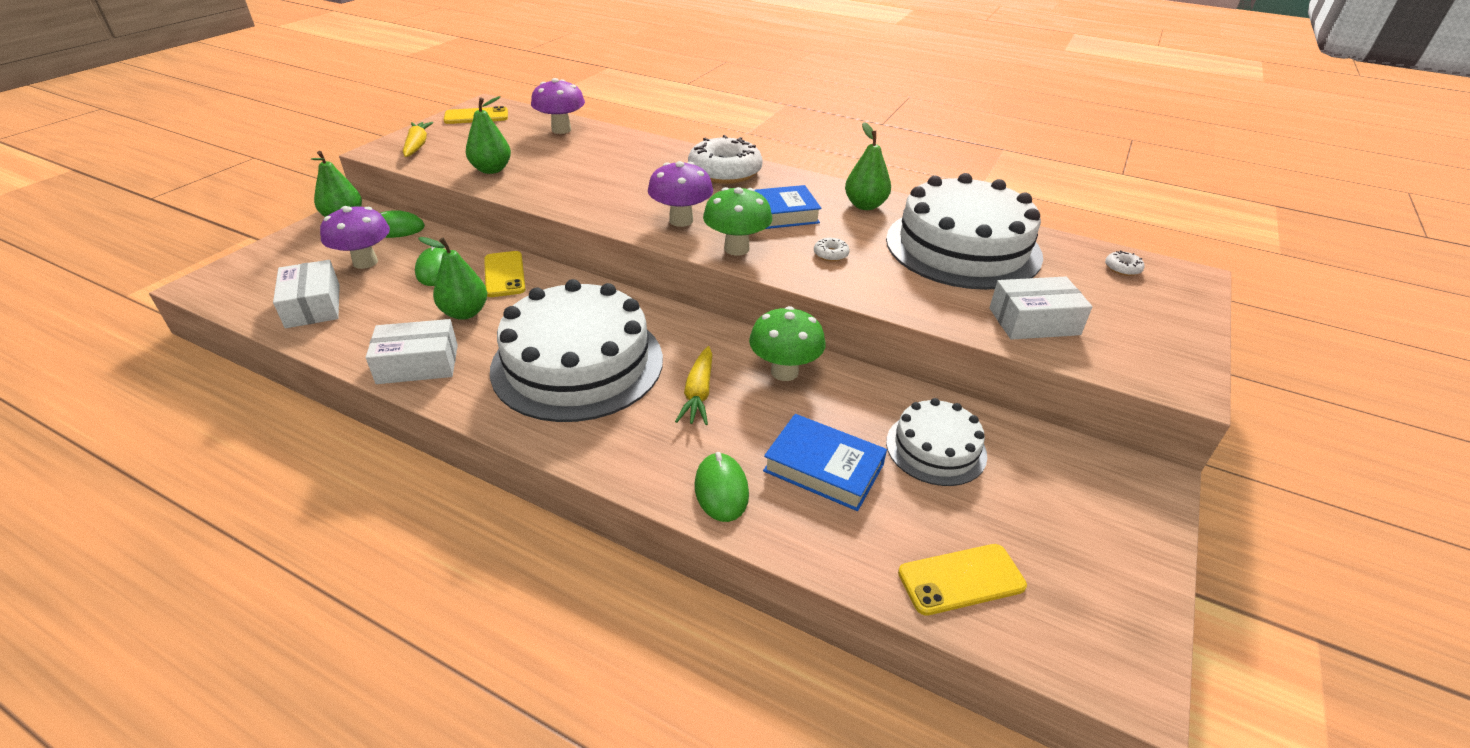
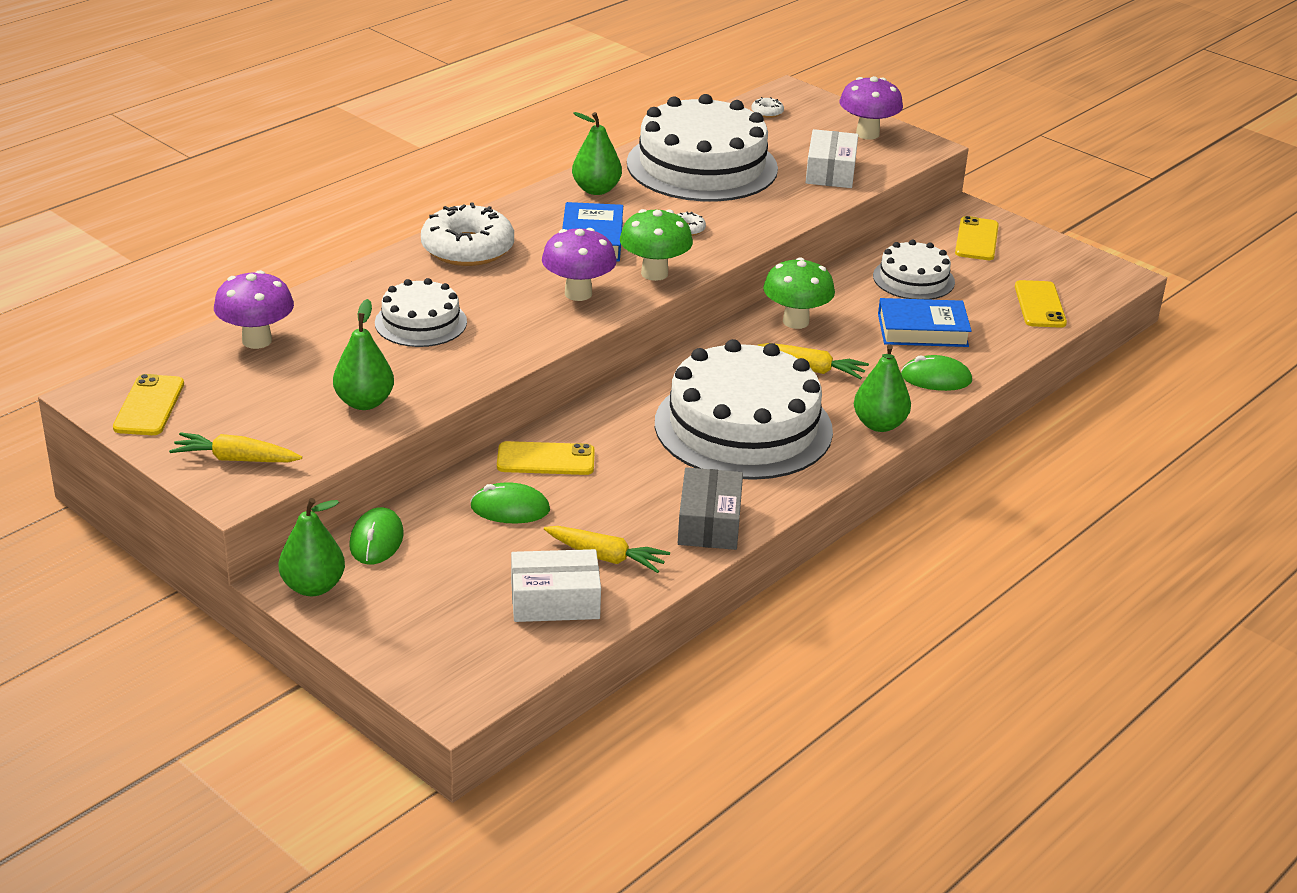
camera: 75 degrees left, 5 degrees down
purple mushroom [320,206,390,269] -> purple mushroom moved to [840,76,903,140]
white box [366,319,458,384] -> grey box [678,467,743,550]
green pear [418,237,487,320] -> green pear moved to [854,345,911,432]
blue book [763,414,887,511] -> blue book turned 45 degrees clockwise [878,298,972,347]
none -> white cake [375,278,467,347]
none -> yellow carrot [544,526,670,573]
none -> yellow phone [955,216,999,260]

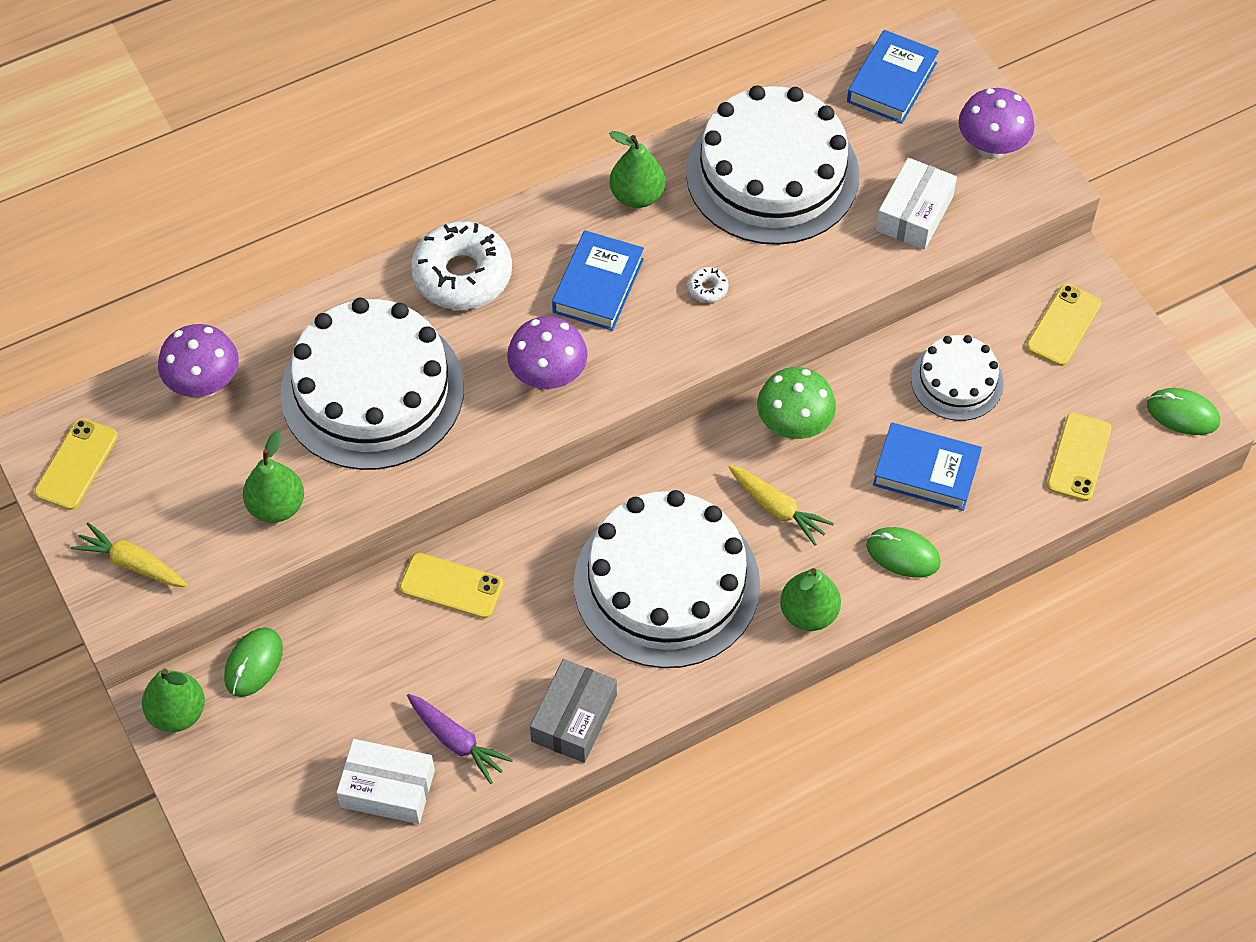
camera: 20 degrees right, 25 degrees up
white cake [375,278,467,347] -> white cake [280,298,464,470], size x1.92
green mouse [470,482,550,523] -> green mouse moved to [1147,388,1220,435]
yellow carrot [544,526,670,573] -> purple carrot [407,694,513,784]
green mushroom [620,209,693,281] -> none
white donut [751,97,784,118] -> blue book [847,30,939,124]

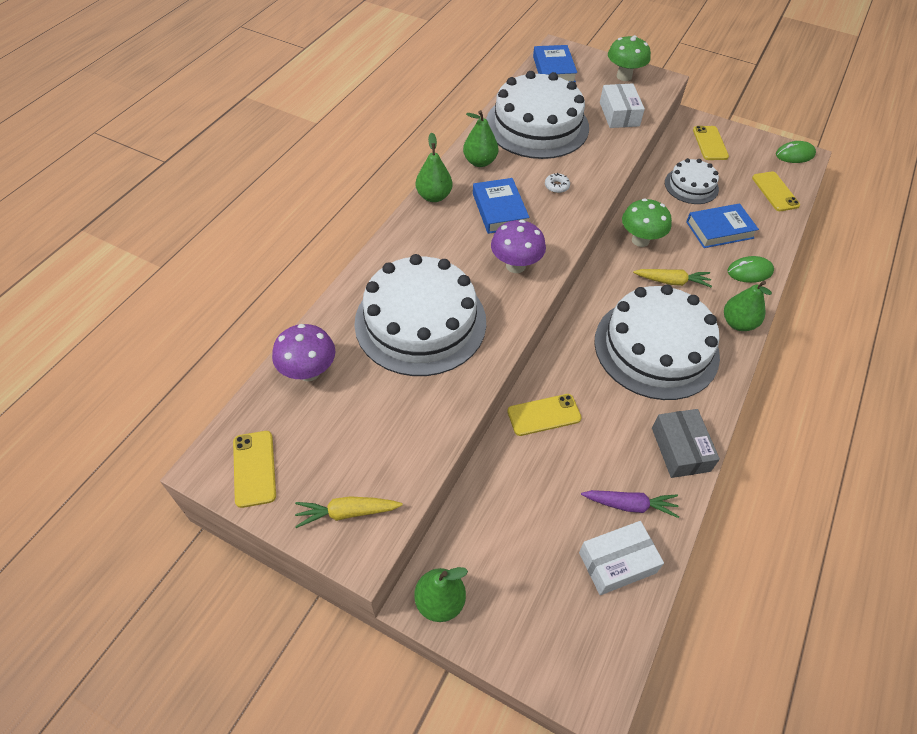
camera: 35 degrees left, 5 degrees down
green mouse [224,627,283,697] -> none
green pear [243,430,304,523] -> green pear moved to [416,133,453,202]
white donut [411,221,512,310] -> none
purple mushroom [959,88,1034,159] -> green mushroom [608,35,651,81]

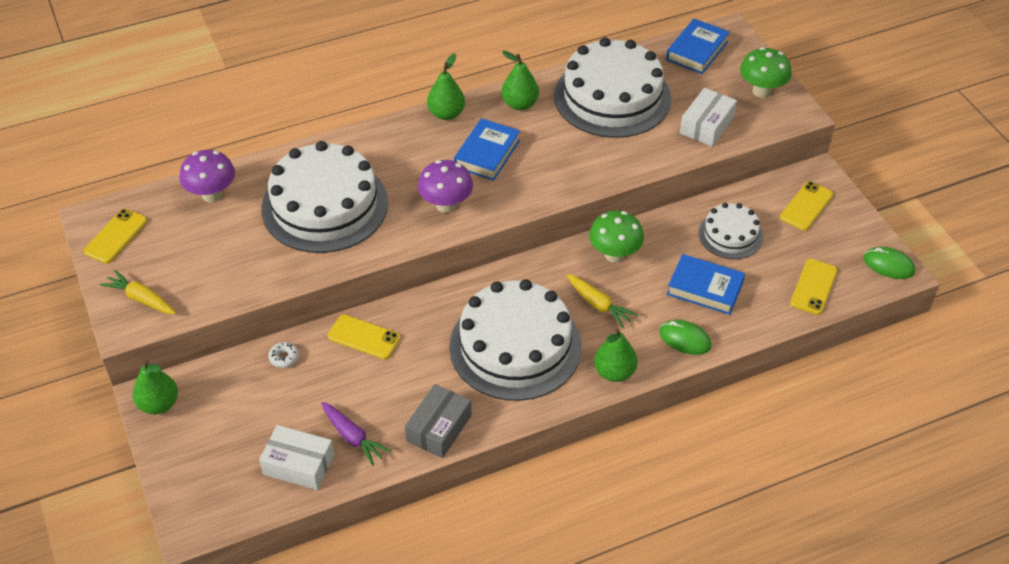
camera: 40 degrees right, 5 degrees down
white donut [545,173,570,193] -> white donut moved to [268,342,299,368]

